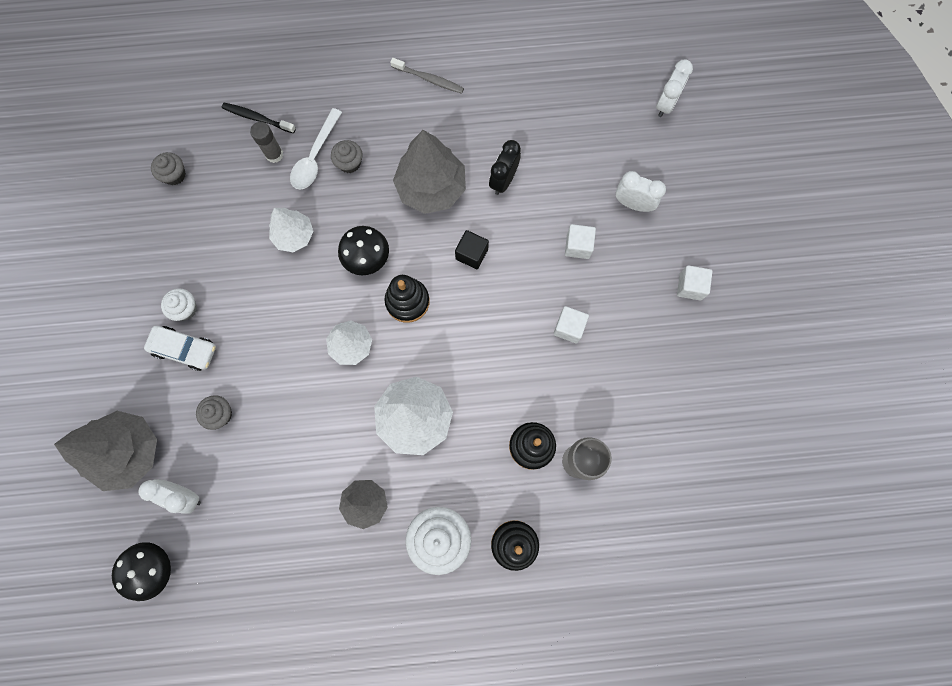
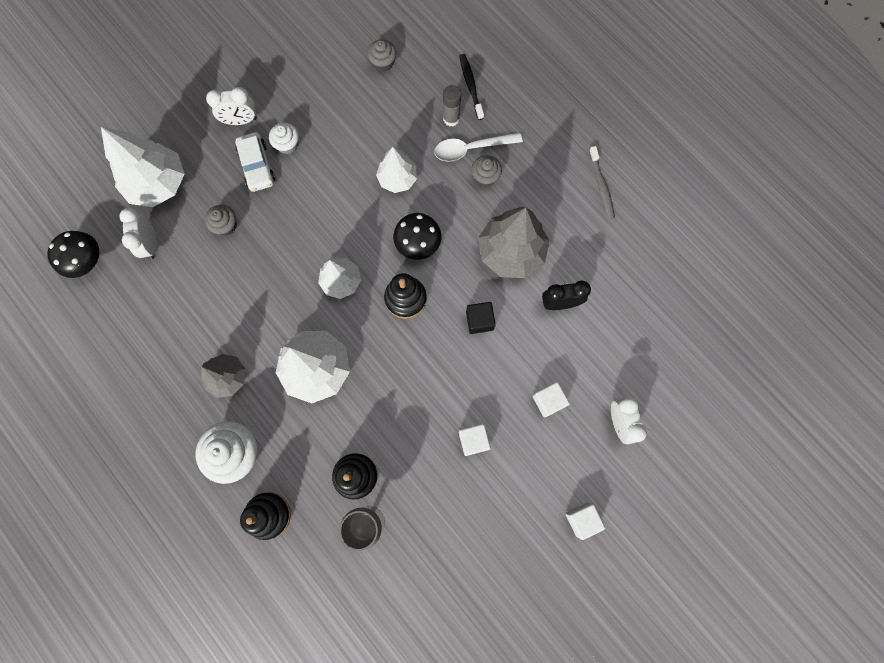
camera: 55 degrees right, 0 degrees up
grey tree [54,411,157,491] -> white tree [101,127,185,207]
white clock [656,59,693,117] -> white clock moved to [206,87,257,125]

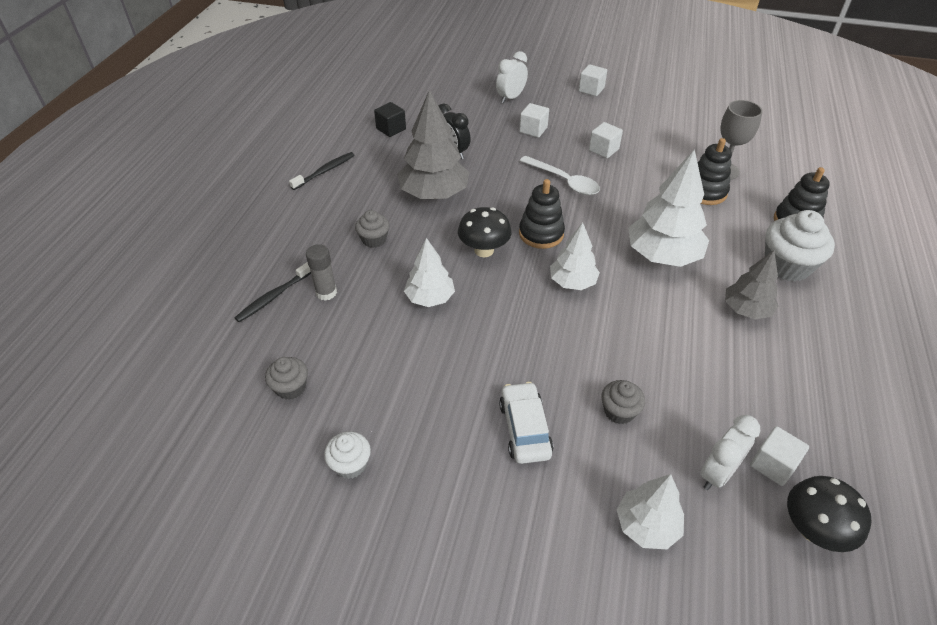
camera: 125 degrees left, 30 degrees down
white tree [101,127,185,207] -> white tree [617,474,684,549], size x0.60
white clock [206,87,257,125] -> none
white car [235,132,275,192] -> white car turned 45 degrees counterclockwise [499,382,553,464]
white cupcake [269,123,299,154] -> white cupcake moved to [324,432,371,479]
white spoon [434,132,523,162] -> white spoon moved to [520,156,600,195]
black cube [466,302,496,334] -> black cube moved to [374,102,406,137]
grey toothbrush [589,146,615,219] -> black toothbrush [289,152,355,190]
none -> white cube [750,426,809,486]

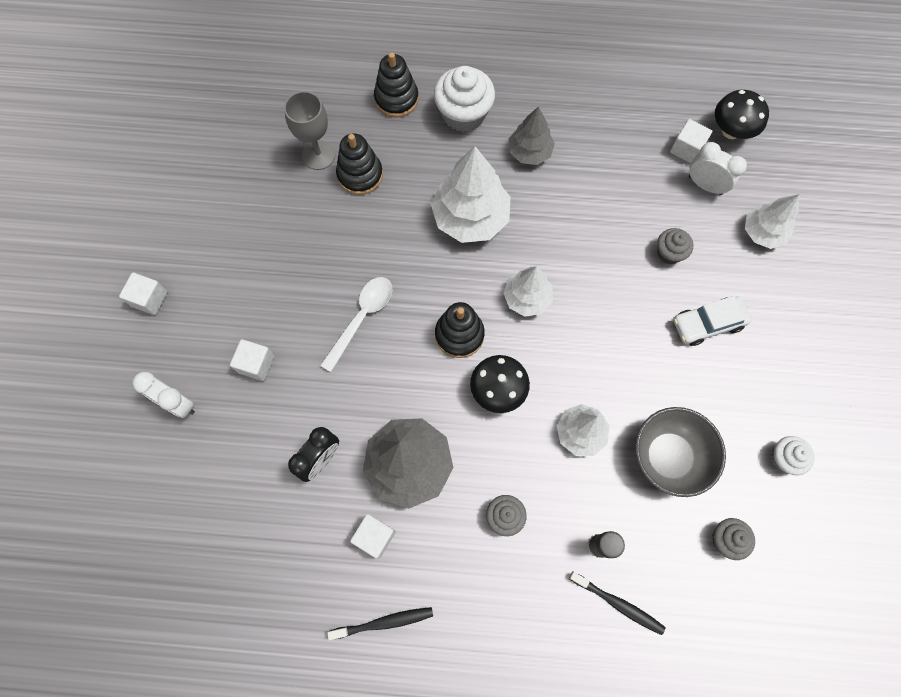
camera: 100 degrees left, 25 degrees up
black toothbrush [289,152,355,190] -> black toothbrush turned 135 degrees clockwise [327,607,433,640]
black cube [374,102,406,137] -> none
white cube [589,122,623,158] -> white cube moved to [350,514,396,558]
none -> grey bowl [635,407,726,497]

